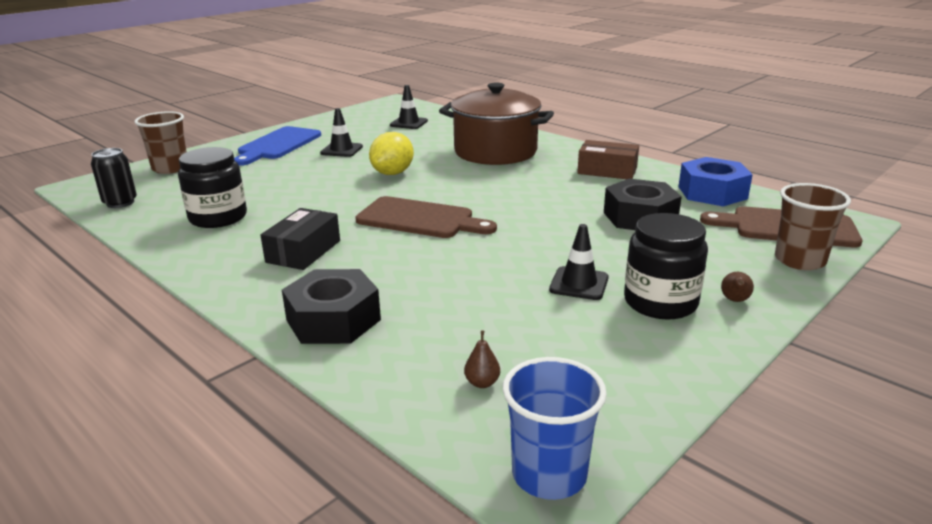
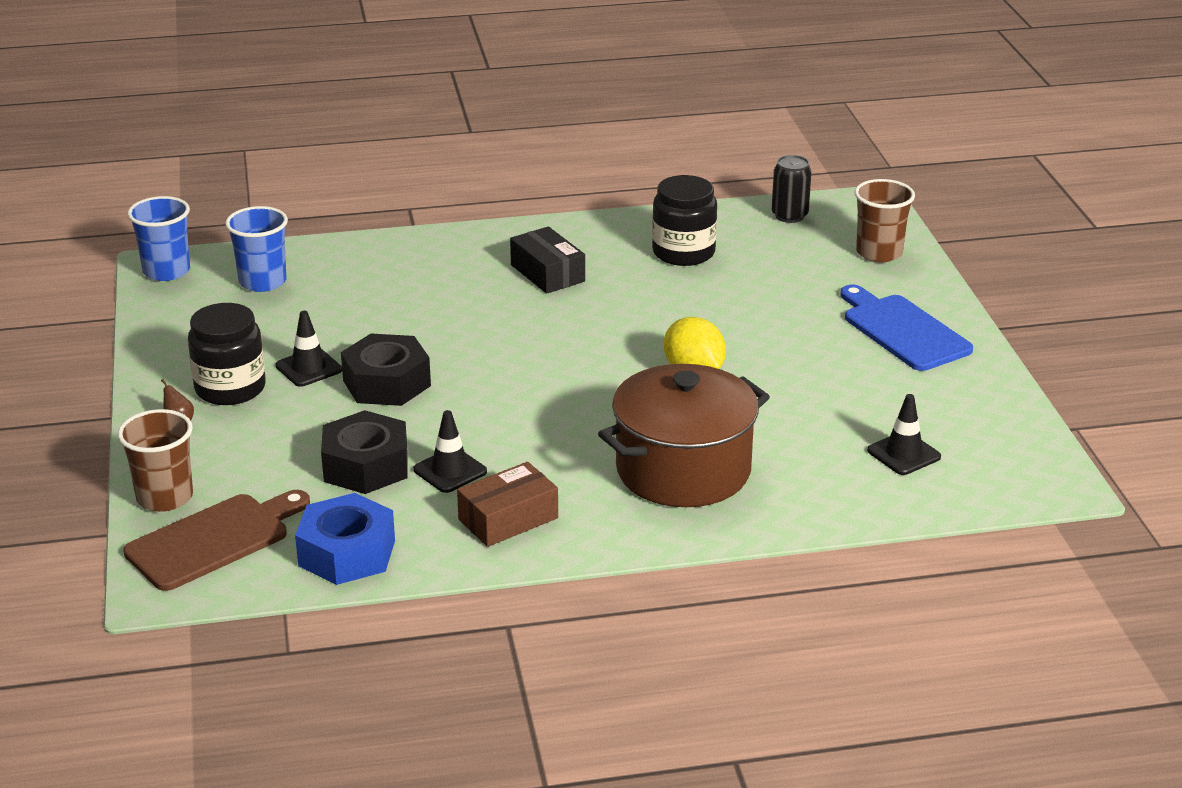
camera: 125 degrees right, 5 degrees up
black nut [282,269,381,344] -> black nut moved to [341,334,431,406]
black traffic cone [320,108,363,157] -> black traffic cone moved to [413,410,487,493]
brown cutting board [355,196,497,238] -> none
brown pear [464,330,500,388] -> blue cup [225,206,288,292]

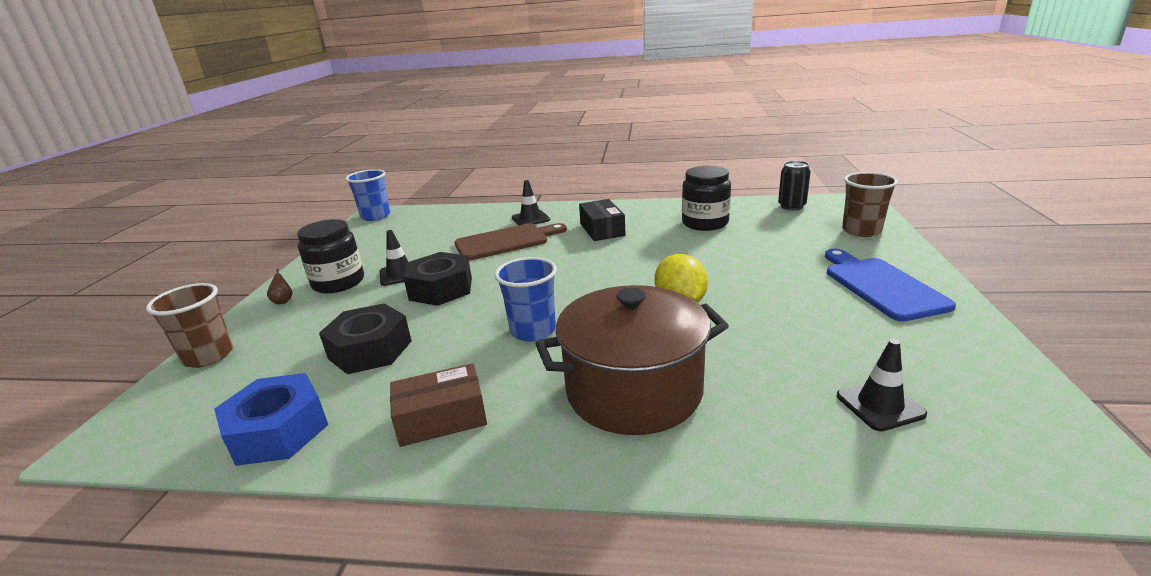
camera: 20 degrees right, 5 degrees down
brown cutting board [123,490,310,591] -> brown cutting board moved to [455,223,567,261]
blue cup [225,206,288,292] -> blue cup moved to [494,257,557,342]
black traffic cone [413,410,487,493] -> black traffic cone moved to [512,180,550,225]

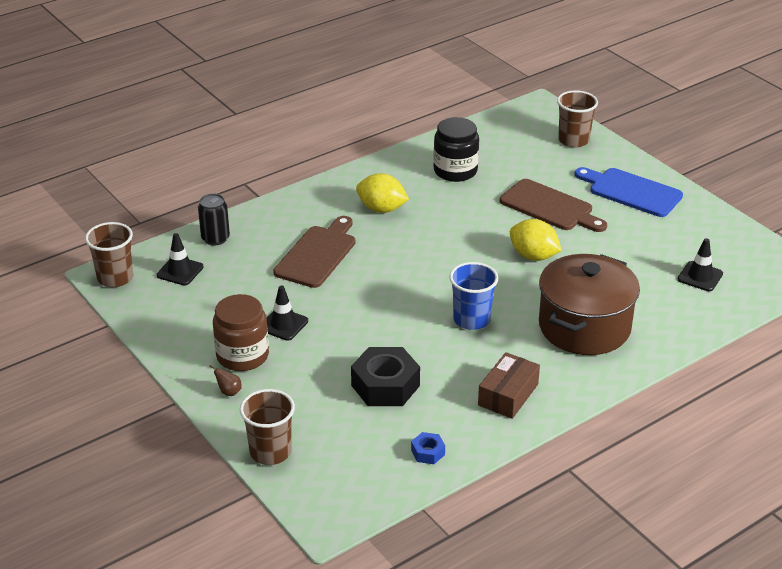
camera: 45 degrees left, 10 degrees up
blue nut [214,373,328,466] -> blue nut [411,432,445,464], size x0.47
black jar [297,219,364,293] -> brown jar [213,294,269,371]
blue cup [346,169,390,221] -> brown cup [85,222,133,287]
black nut [403,252,472,306] -> none
black traffic cone [512,180,550,225] -> black traffic cone moved to [156,233,204,285]
black box [579,199,626,241] -> yellow lemon [356,173,409,213]
black can [778,161,811,210] -> black can moved to [198,194,230,245]
none -> brown cutting board [500,179,607,232]

